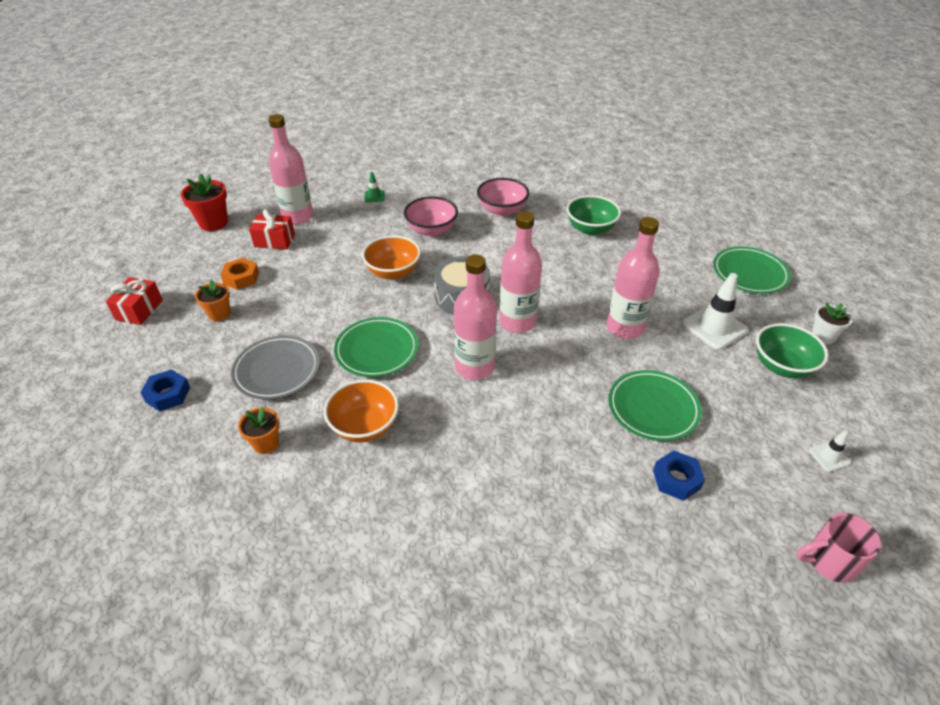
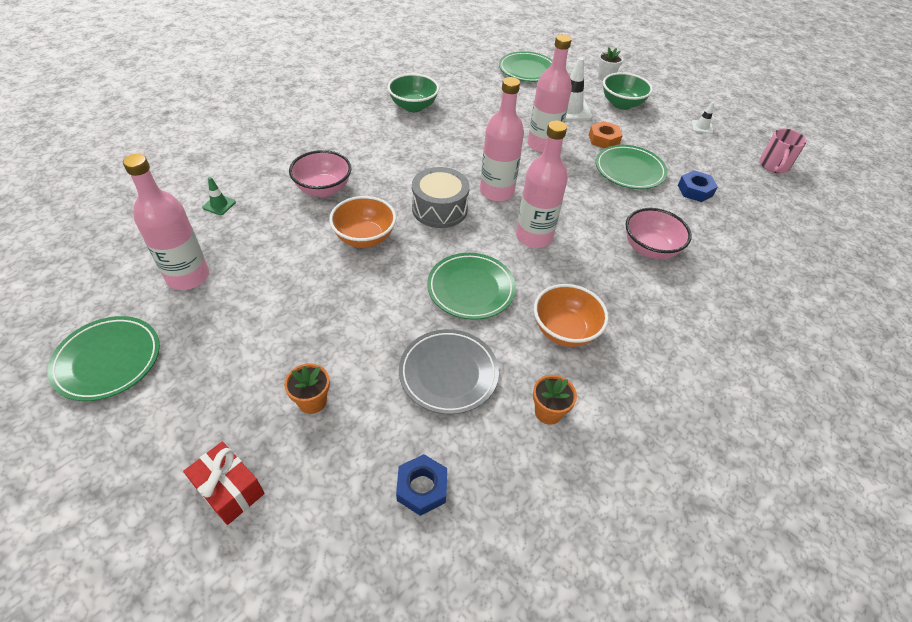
camera: 65 degrees left, 5 degrees up
red flower pot [181,174,228,231] -> green plate [47,316,160,401]
orange nut [220,258,259,290] -> orange nut moved to [589,121,623,148]
red gift [249,209,295,249] -> none
pink bowl [477,178,529,216] -> pink bowl moved to [626,208,692,259]

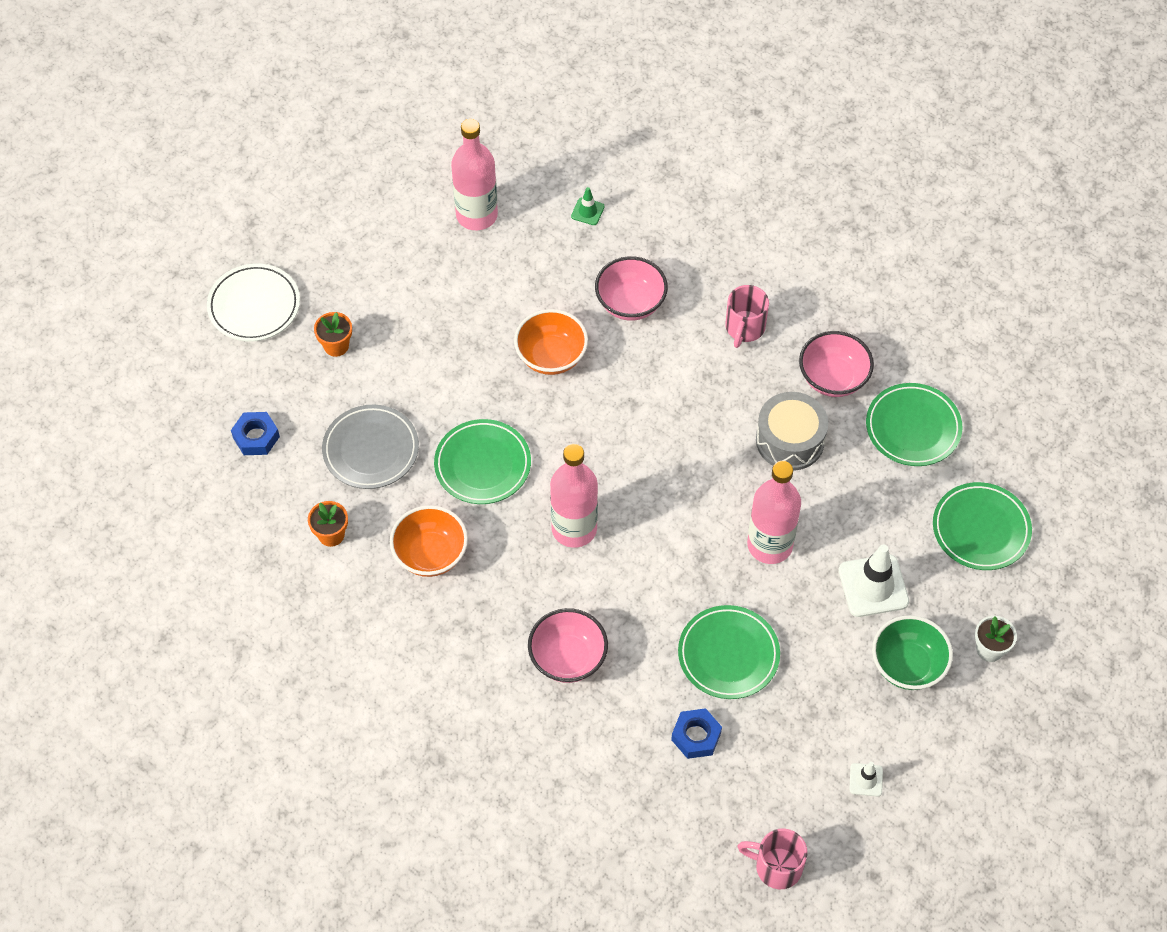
camera: 90 degrees right, 10 degrees up
green plate [47,316,160,401] -> green plate moved to [866,383,962,466]
red gift [183,441,265,525] -> white plate [207,263,300,341]
green bowl [388,73,439,112] -> pink bowl [799,331,874,397]
grey drum [412,167,470,228] -> grey drum moved to [756,392,828,471]
pink bottle [480,77,524,202] -> none
orange nut [589,121,623,148] -> none
none -> pink mug [725,285,769,348]

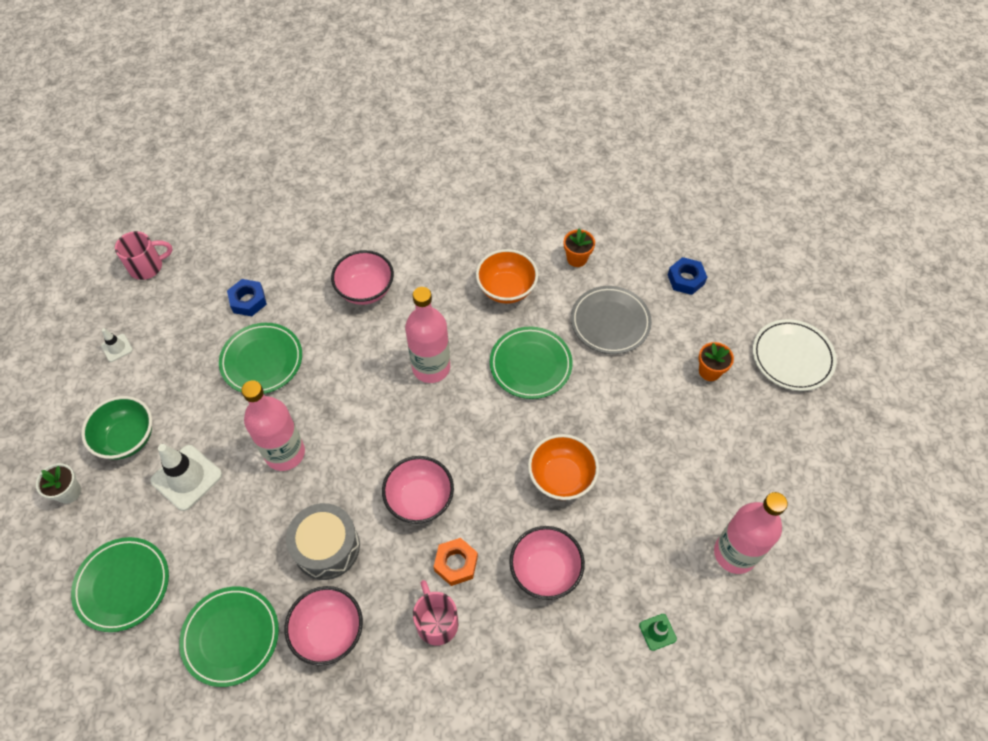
camera: 140 degrees right, 0 degrees up
none -> pink bowl [382,456,454,524]
none -> orange nut [434,538,478,586]

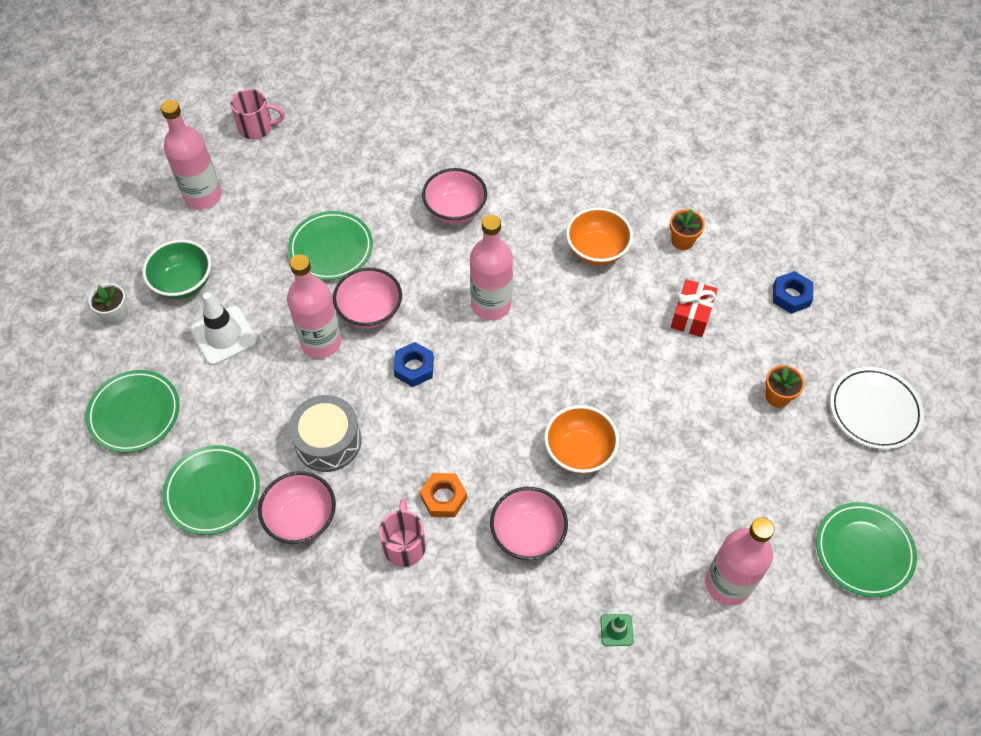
camera: 20 degrees right, 0 degrees up
white traffic cone [101,328,133,362] -> pink bottle [161,100,222,210]
blue nut [227,279,267,316] -> blue nut moved to [394,342,434,387]
pink bowl [382,456,454,524] -> pink bowl moved to [333,267,402,329]
green plate [490,327,573,399] -> green plate moved to [816,502,917,597]
grey plate [571,286,652,354] -> red gift [671,279,718,337]

